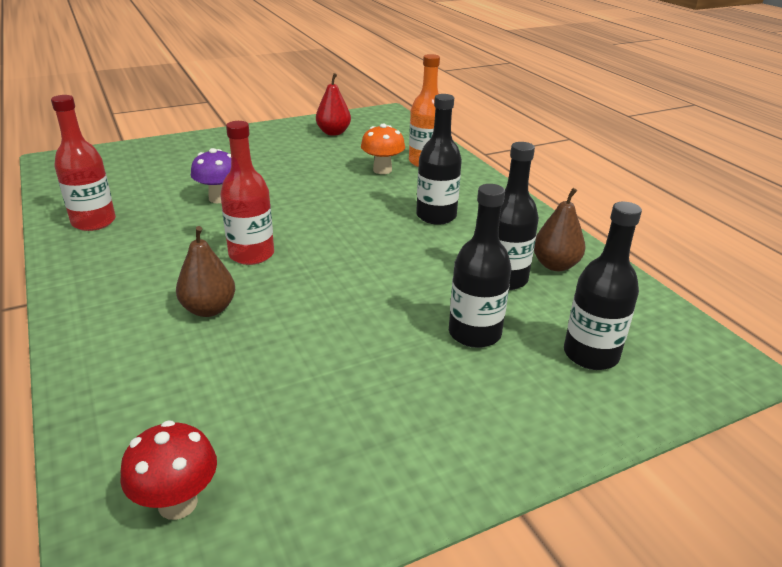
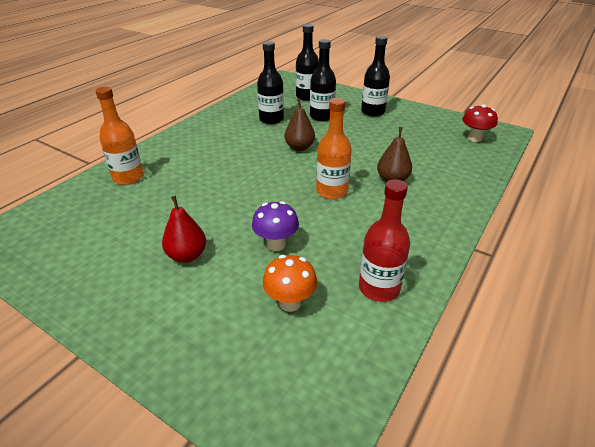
camera: 120 degrees left, 5 degrees up
red bottle [220,121,274,265] -> orange bottle [316,98,352,199]
red pear [316,73,351,136] -> red pear moved to [162,196,206,263]
orange mushroom [361,124,405,174] -> orange mushroom moved to [263,255,317,312]
black bottle [416,94,462,225] -> black bottle moved to [361,36,390,117]
brown pear [534,188,586,271] -> brown pear moved to [285,98,315,151]

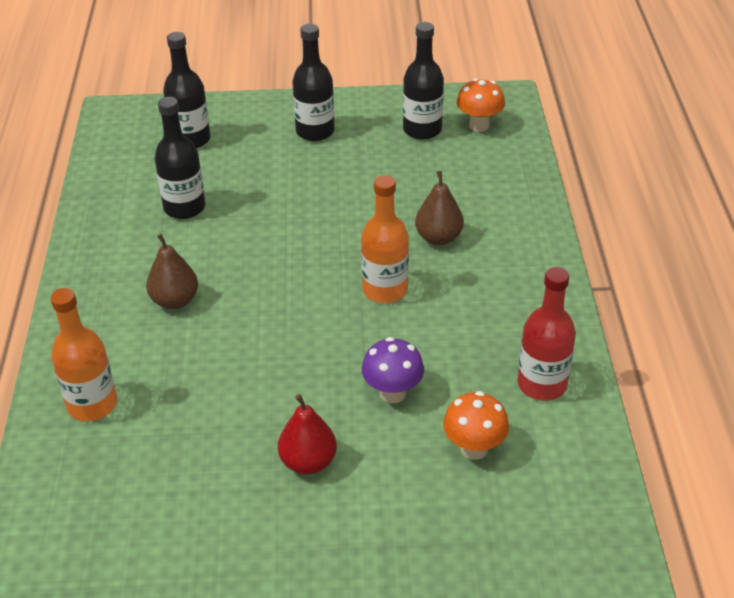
camera: 35 degrees left, 5 degrees up
brown pear [285,98,315,151] -> brown pear moved to [146,234,198,309]
black bottle [310,39,336,121] -> black bottle moved to [403,22,444,140]
red mushroom [462,104,498,142] -> orange mushroom [457,78,505,132]

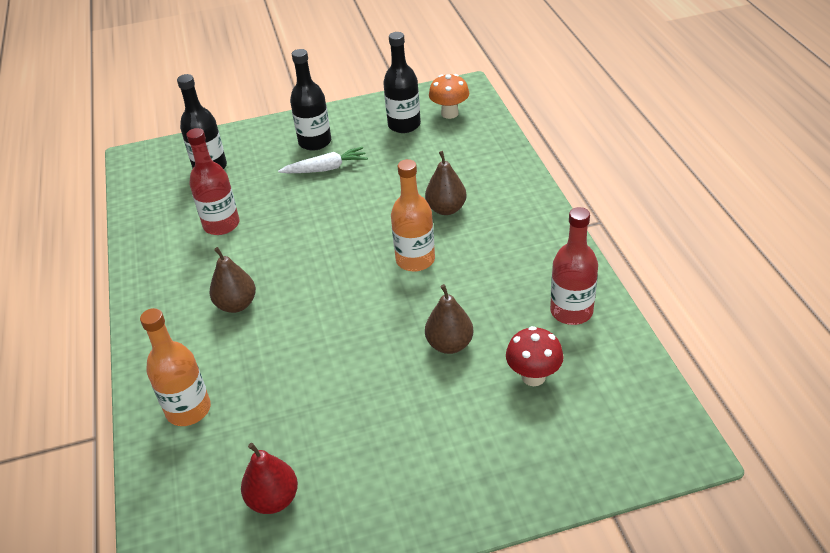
camera: 10 degrees left, 0 degrees up
black bottle [154,97,206,219] -> red bottle [186,128,240,235]
red pear [278,394,337,474] -> red pear moved to [241,443,298,514]
purple mushroom [362,337,424,403] -> brown pear [425,284,473,354]
orange mushroom [443,391,509,460] -> red mushroom [506,326,564,386]
none -> white carrot [278,147,368,173]

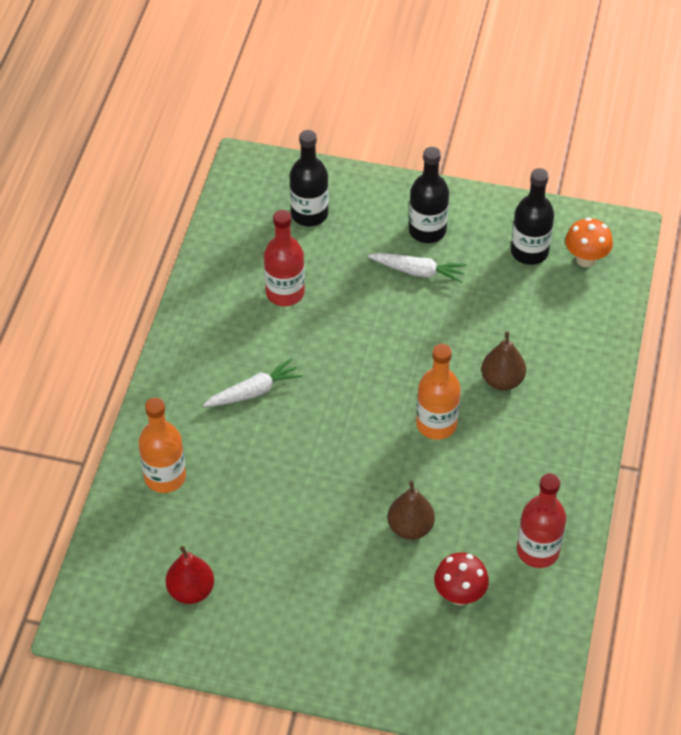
camera: 25 degrees right, 10 degrees up
brown pear [209,247,256,313] -> white carrot [203,358,303,407]

